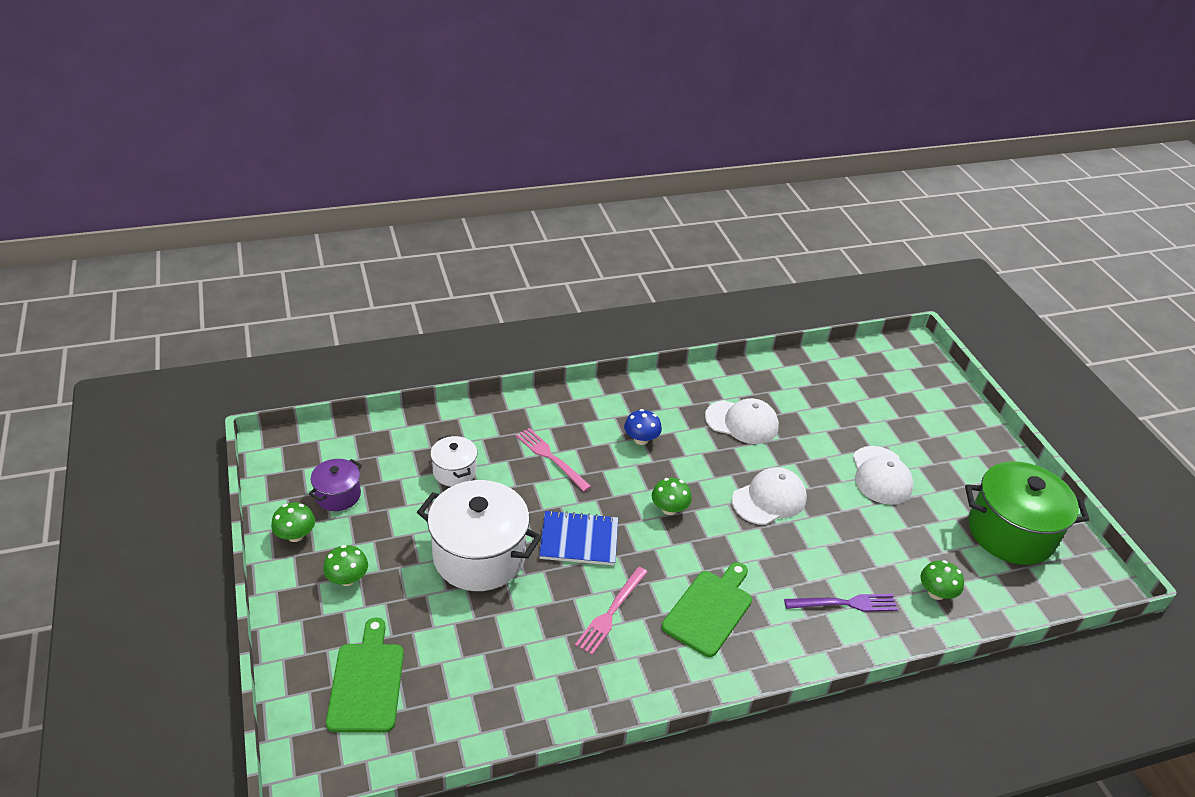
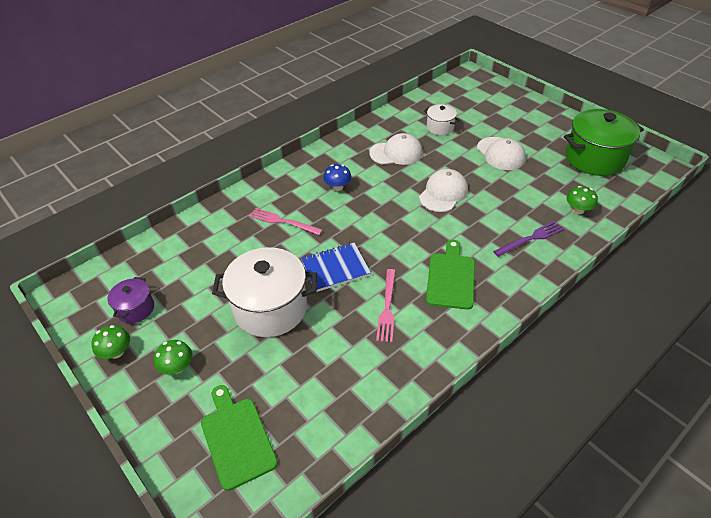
camera: 20 degrees left, 5 degrees up
white pot [430,435,477,487] -> white pot moved to [424,104,460,135]
green mushroom [652,478,692,515] -> none

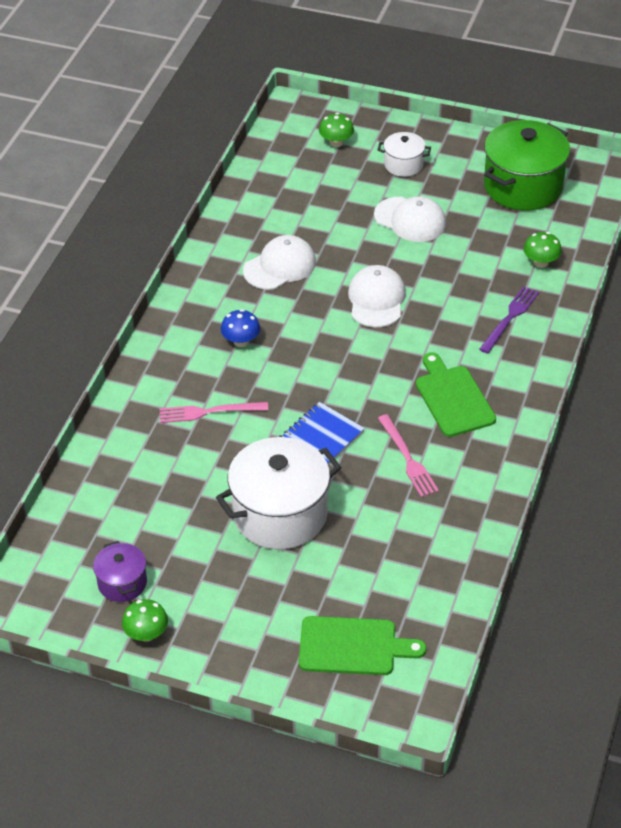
camera: 30 degrees left, 0 degrees up
green mushroom [154,340,192,375] -> green mushroom moved to [319,113,354,147]
green cutting board [201,385,278,491] -> green cutting board turned 150 degrees clockwise [299,616,426,675]
white pot [424,104,460,135] -> white pot moved to [378,132,431,177]

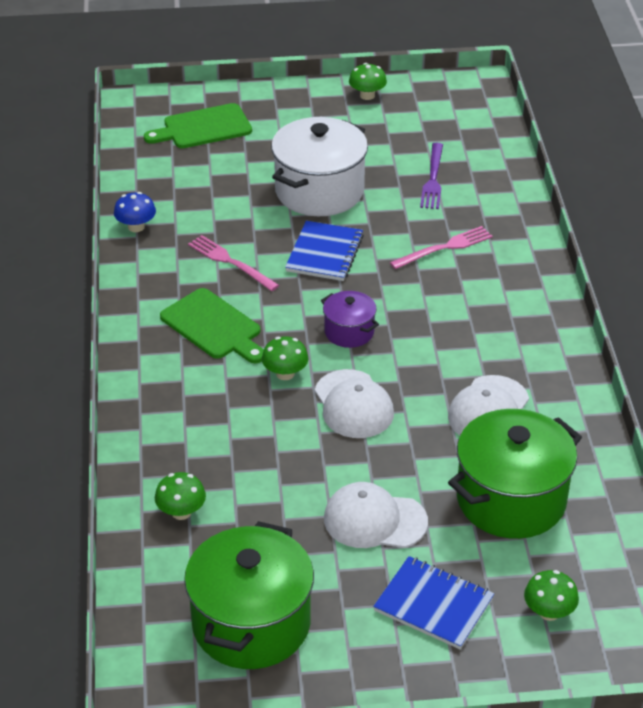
camera: 155 degrees right, 5 degrees down
purple pot [93,541,147,602] -> purple pot moved to [321,291,379,348]
blue mushroom [221,309,260,347] -> blue mushroom moved to [114,192,156,232]
white pot [378,132,431,177] -> blue notebook [373,556,494,649]
purple fork [479,286,539,354] -> purple fork moved to [420,143,443,209]
none -> green mushroom [262,336,308,380]
none -> green pot [448,409,582,539]

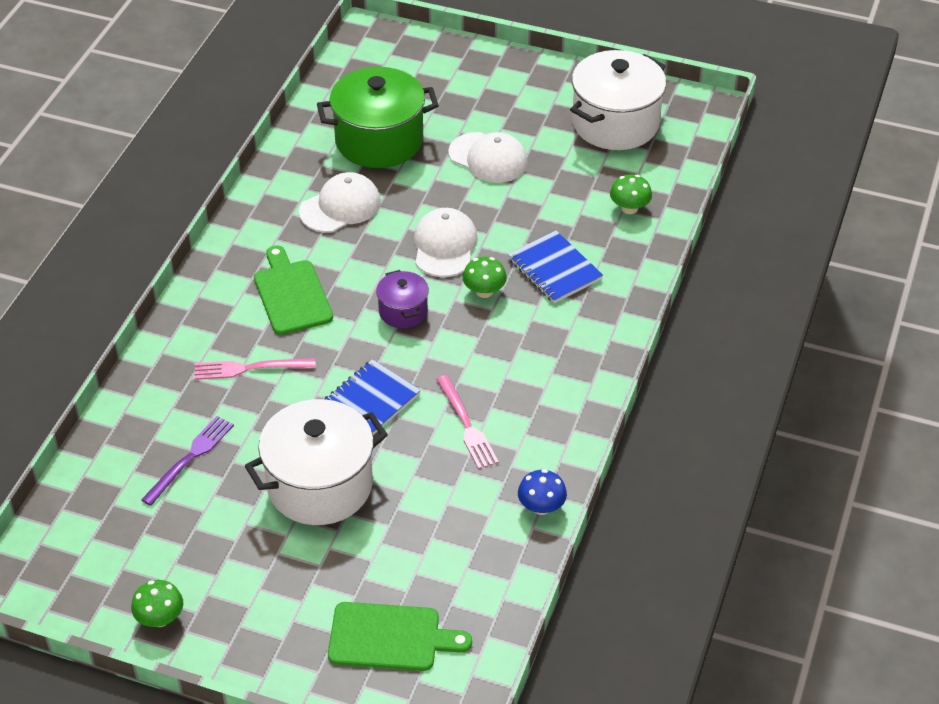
camera: 155 degrees left, 5 degrees up
green cutting board [160,288,264,363] -> green cutting board moved to [254,245,333,335]
green pot [184,521,314,669] -> white pot [570,50,666,150]
blue notebook [373,556,494,649] -> blue notebook moved to [508,230,603,303]
green mushroom [524,570,579,621] -> none

